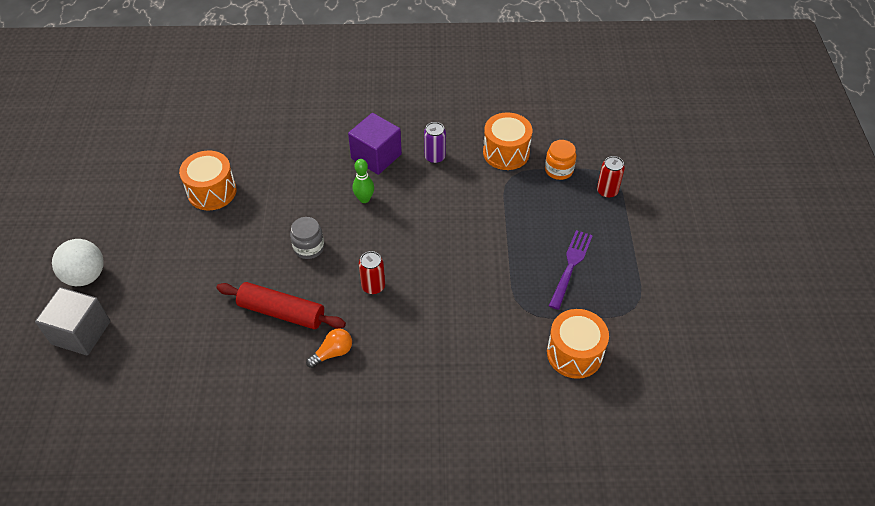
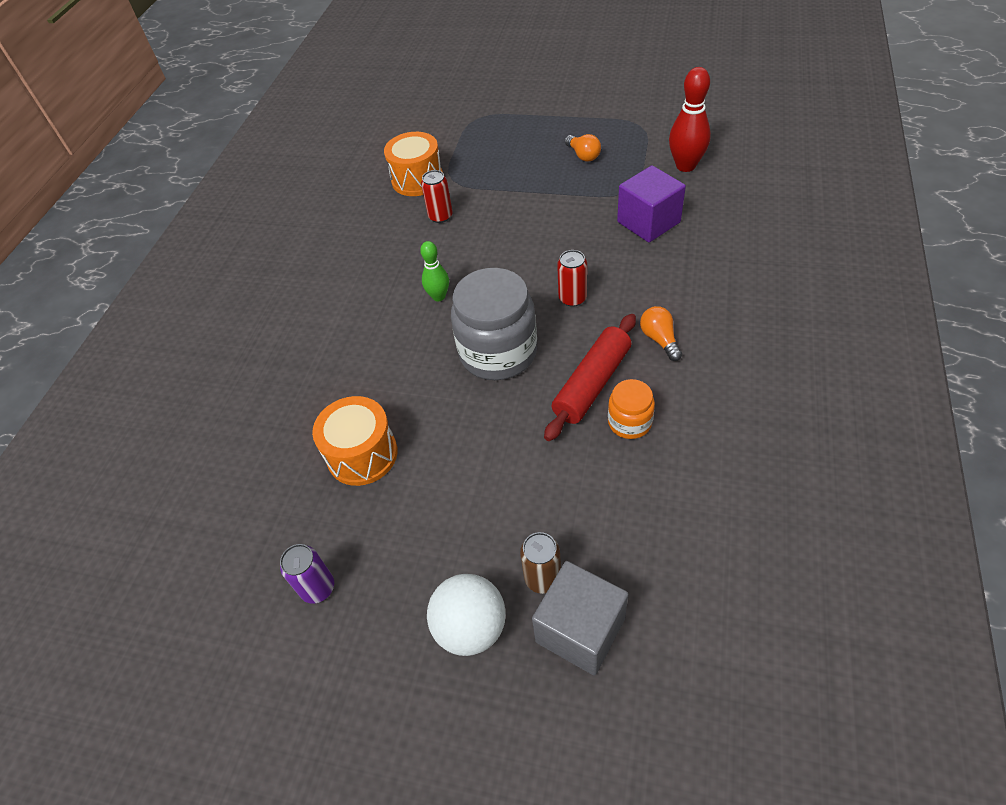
camera: 70 degrees left, 0 degrees up
grey jar [290,217,324,259] -> grey jar [451,268,537,380], size x1.97
purple cube [348,113,402,175] -> purple cube moved to [617,165,686,242]
purple can [424,122,446,163] -> purple can moved to [280,544,334,604]
orange jar [545,140,576,180] -> orange jar moved to [608,379,655,439]
orange drum [547,309,609,379] -> red bowling pin [669,67,711,172]
purple fork [549,230,593,310] -> orange light bulb [565,134,601,162]
red can [597,156,625,198] -> red can moved to [421,170,453,223]
none -> brown can [520,532,561,594]

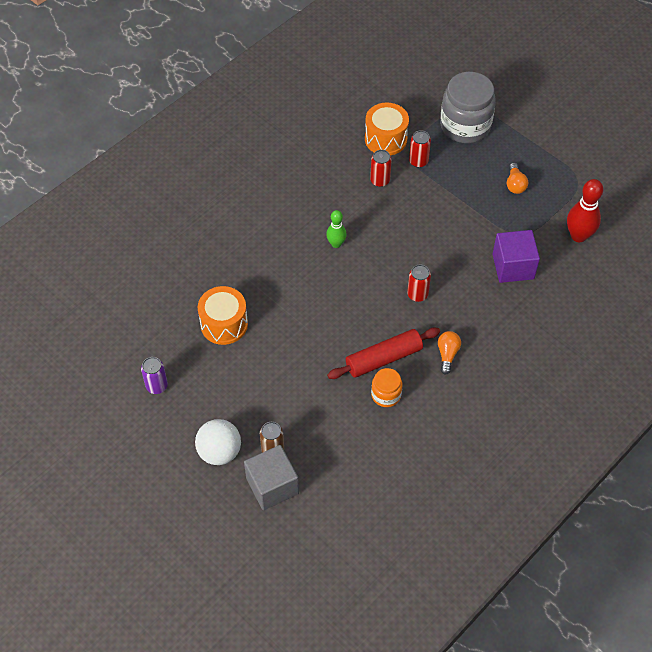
camera: 25 degrees right, 5 degrees up
grey jar [451,268,537,380] -> grey jar moved to [440,72,496,143]
none -> red can [409,130,431,168]

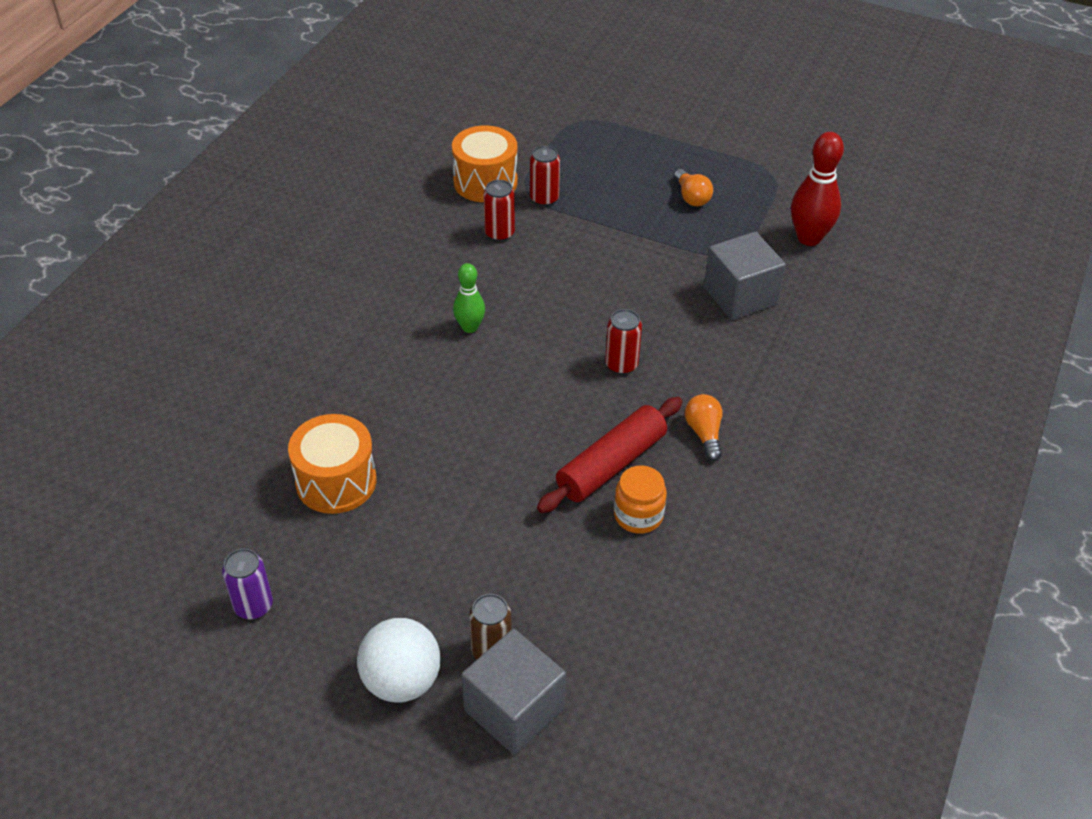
camera: 20 degrees left, 10 degrees down
grey jar [440,72,496,143] -> none
purple cube [492,230,540,283] -> grey cube [704,232,786,320]

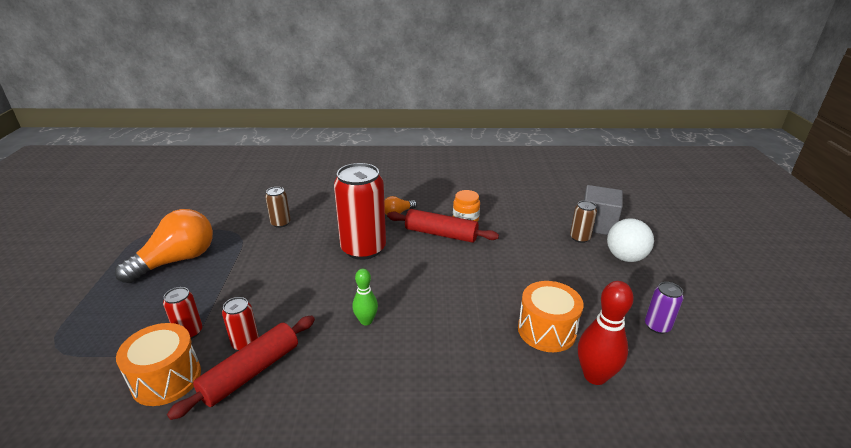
camera: 115 degrees left, 15 degrees down
red can [605,309,642,374] -> red can [334,163,386,260], size x2.14
orange light bulb [674,169,713,207] -> orange light bulb [115,209,213,283], size x2.13
grey cube [704,232,786,320] -> brown can [265,187,291,228]
red bowling pin [791,132,844,246] -> red bowling pin moved to [578,281,634,385]
none -> red rolling pin [167,316,315,420]

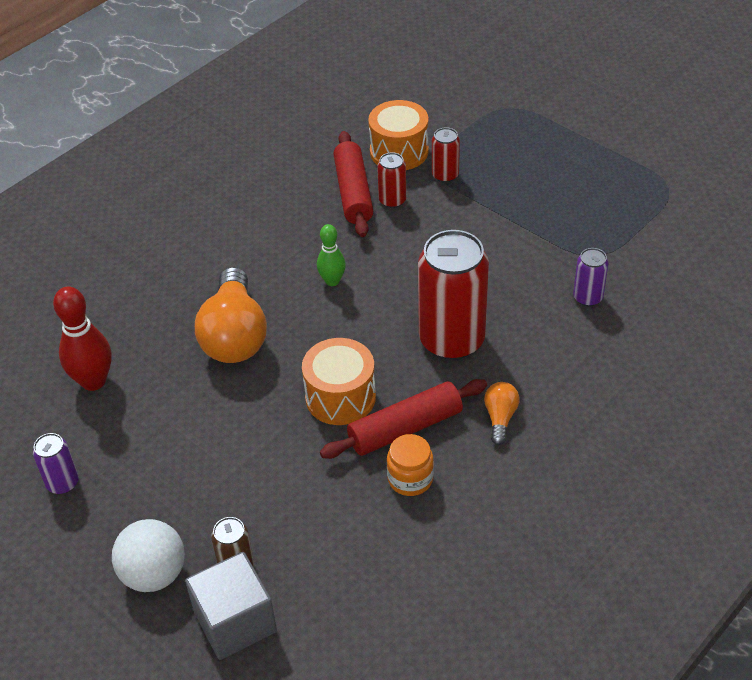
camera: 135 degrees right, 15 degrees up
orange light bulb [115,209,213,283] -> orange light bulb moved to [195,267,267,363]
brown can [265,187,291,228] -> purple can [573,248,609,306]
orange drum [518,281,583,352] -> orange drum moved to [302,338,376,425]

